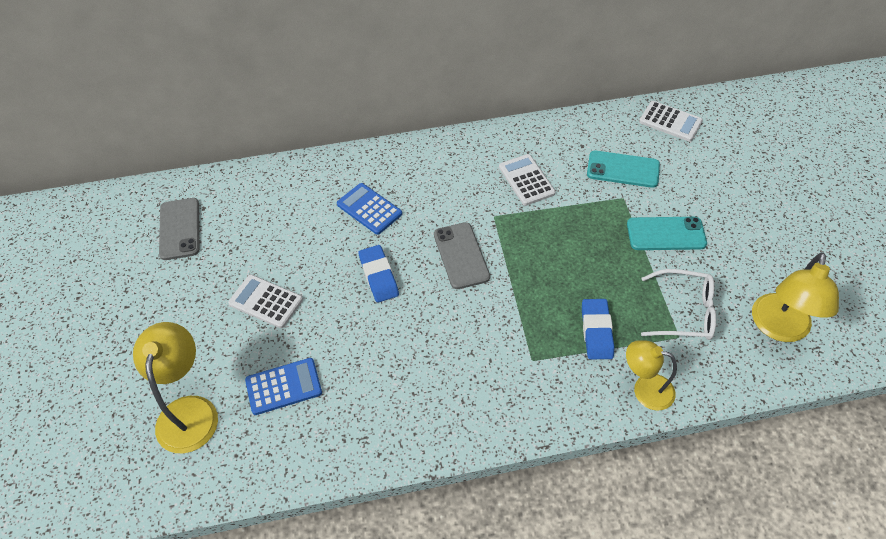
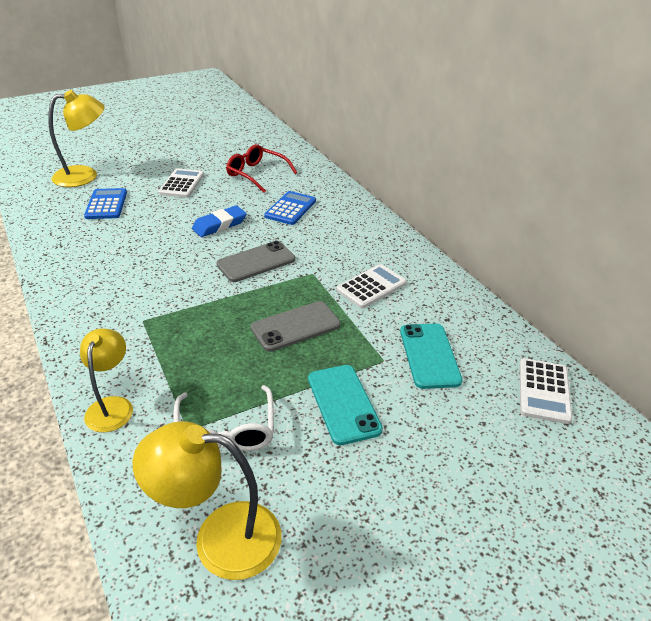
camera: 70 degrees right, 15 degrees down
grey phone [159,198,200,260] -> grey phone moved to [251,301,341,352]
blue calculator [245,358,322,415] -> blue calculator turned 150 degrees counterclockwise [84,188,127,219]
blue eraser [582,299,614,359] -> none
none -> red glasses [226,144,297,193]

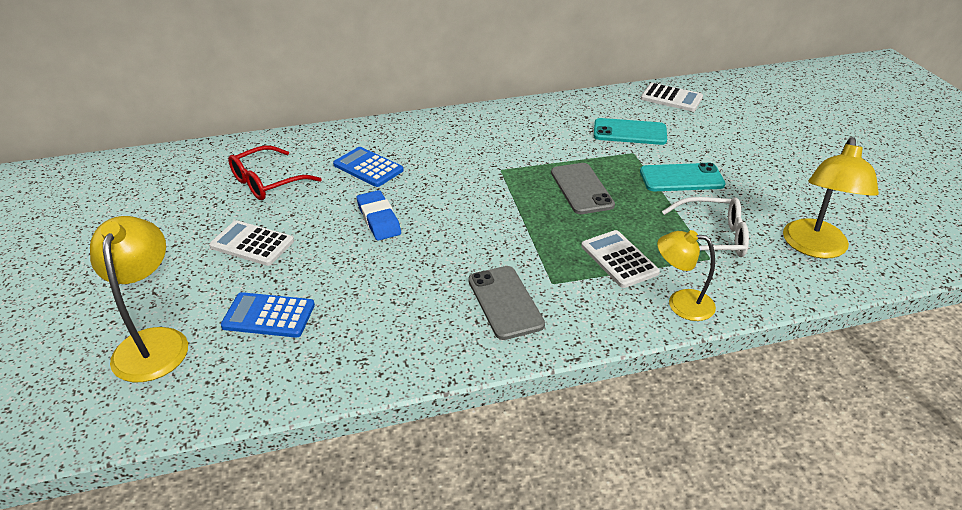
camera: 75 degrees left, 0 degrees up
grey phone [216,241,295,282] -> grey phone moved to [468,266,545,340]
white calculator [336,264,407,309] -> white calculator moved to [581,230,660,288]

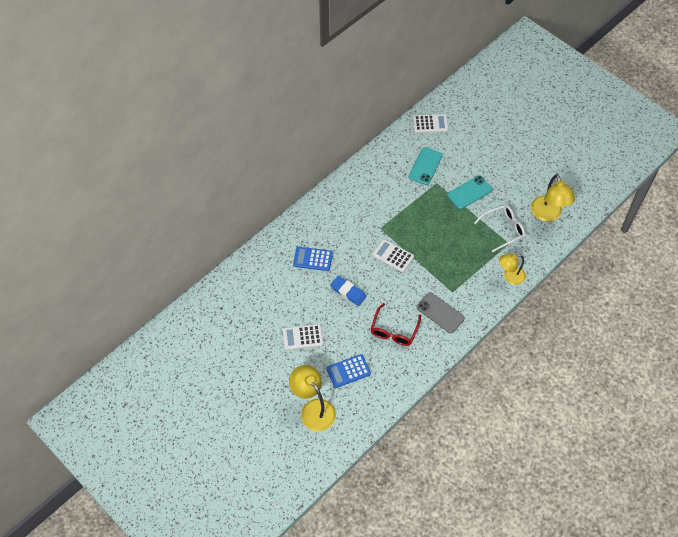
camera: 30 degrees left, 20 degrees up
red glasses [228,145,322,200] -> red glasses moved to [371,303,421,346]
grey phone [551,163,615,214] -> none
white calculator [581,230,660,288] -> white calculator moved to [372,239,414,272]
turquoise phone [594,118,667,145] -> turquoise phone turned 45 degrees counterclockwise [409,147,443,185]

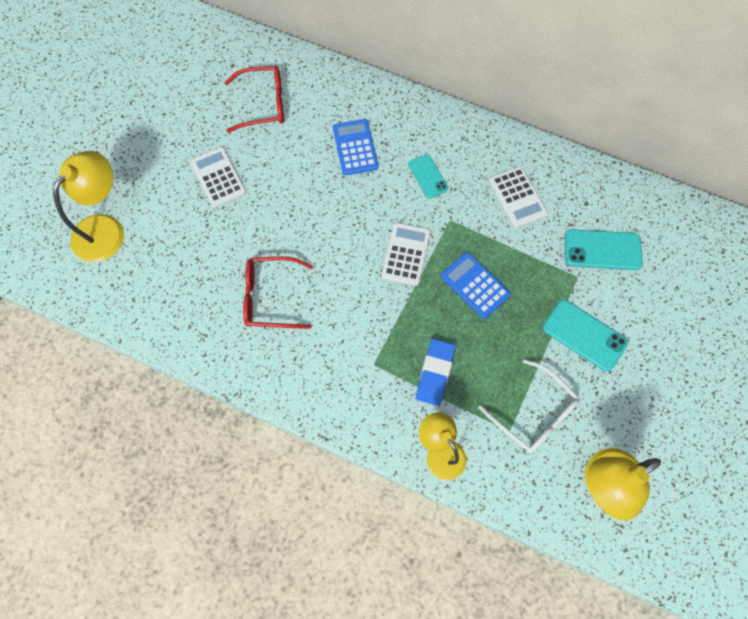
camera: 70 degrees right, 10 degrees up
blue calculator [326,354,371,388] -> blue calculator moved to [441,252,511,319]
blue eraser [330,276,366,306] -> blue eraser moved to [416,339,455,406]
white calculator [413,114,448,133] -> white calculator moved to [489,166,548,228]
grey phone [416,292,465,333] -> none
none -> red glasses [224,66,284,132]
none -> turquoise phone [408,154,448,198]

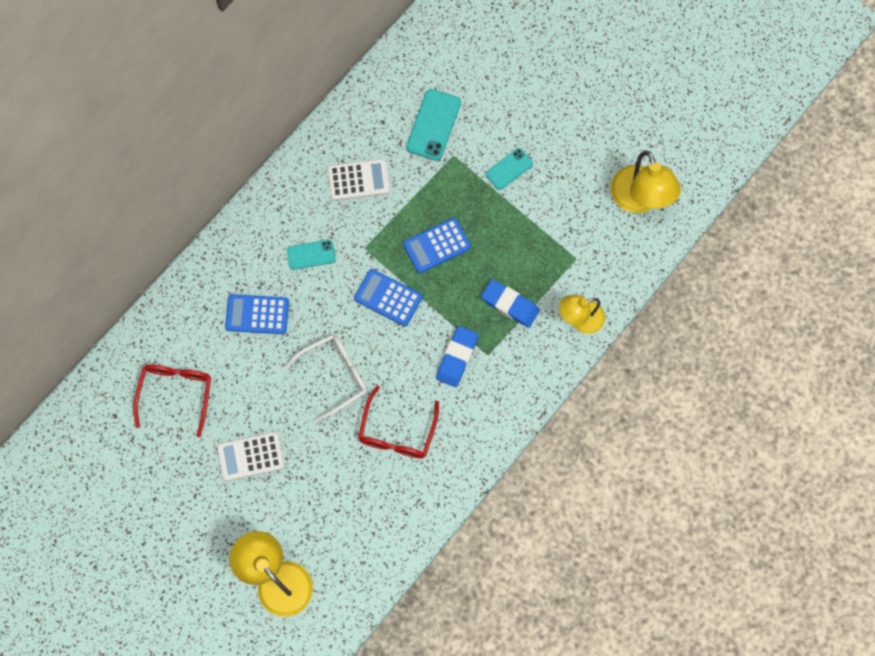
camera: 75 degrees left, 5 degrees up
white calculator [381,222,431,286] -> blue calculator [354,269,423,326]
white glasses [478,359,580,453] -> white glasses moved to [284,335,367,423]
turquoise phone [543,300,628,372] -> turquoise phone [486,148,533,190], size x0.64
none -> blue eraser [436,326,479,387]

